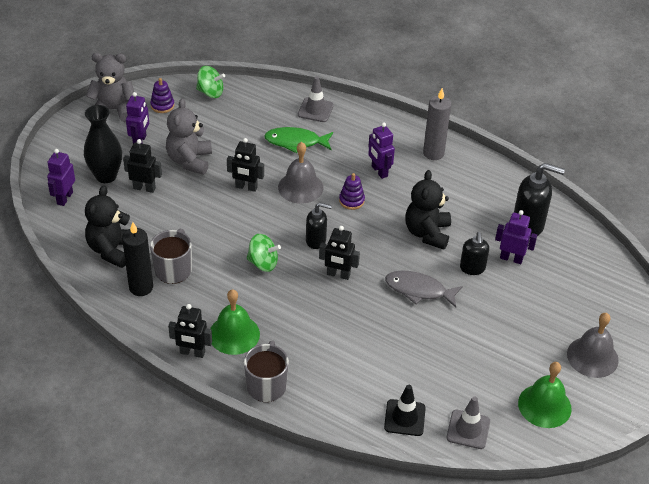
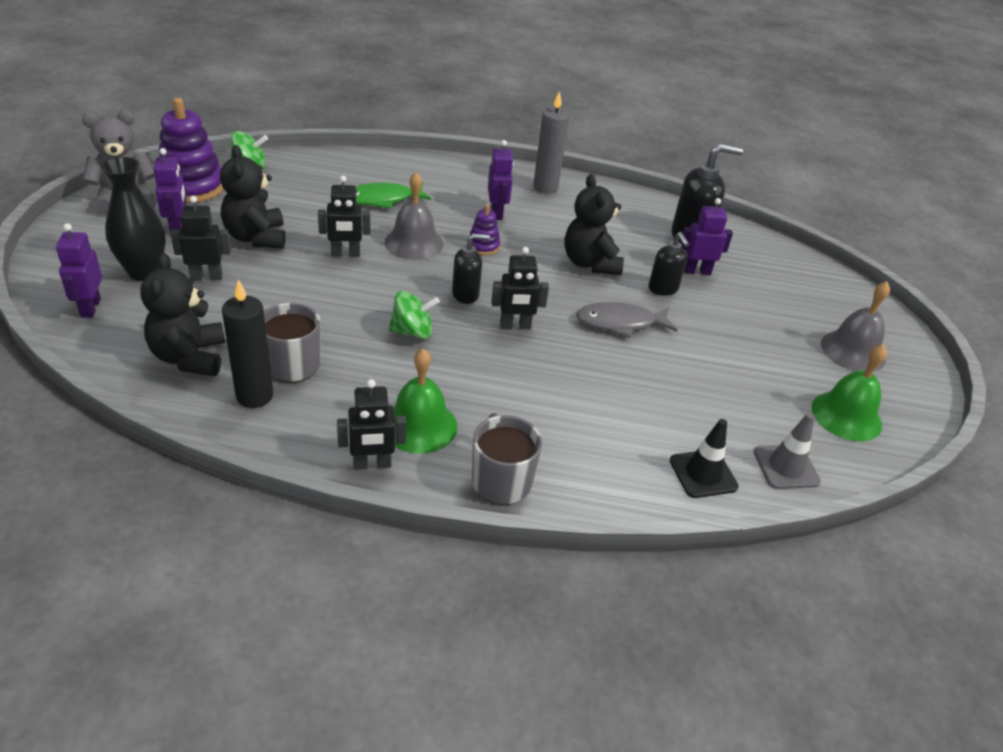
camera: 25 degrees left, 5 degrees down
purple stacking toy [150,78,175,113] -> purple stacking toy [159,98,224,203], size x2.02
grey teddy bear [166,99,212,175] -> black teddy bear [220,145,286,249]
grey traffic cone [298,76,334,122] -> none
purple robot [368,122,395,179] -> purple robot turned 135 degrees counterclockwise [488,140,514,220]

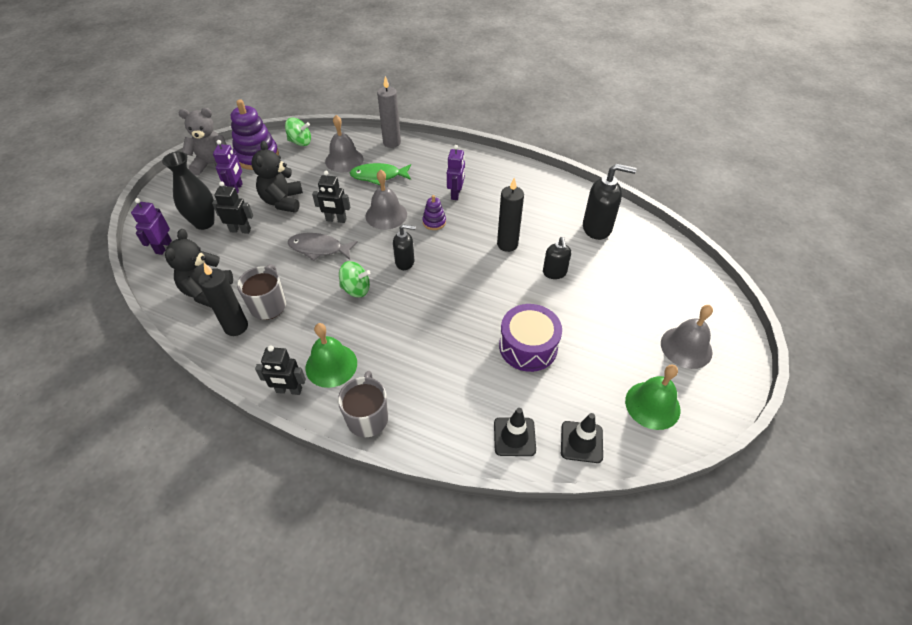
camera: 20 degrees right, 10 degrees up
black robot [491,247,549,329] -> none
grey candle [533,91,570,194] -> grey candle moved to [377,76,401,148]
black teddy bear [564,174,624,275] -> black candle [497,178,524,252]
grey fish [576,302,677,338] -> grey fish moved to [288,233,358,261]
purple robot [680,198,733,275] -> none
grey traffic cone [754,413,821,489] -> black traffic cone [561,413,603,463]
none -> grey bell [325,115,364,172]
none -> purple drum [499,304,562,372]

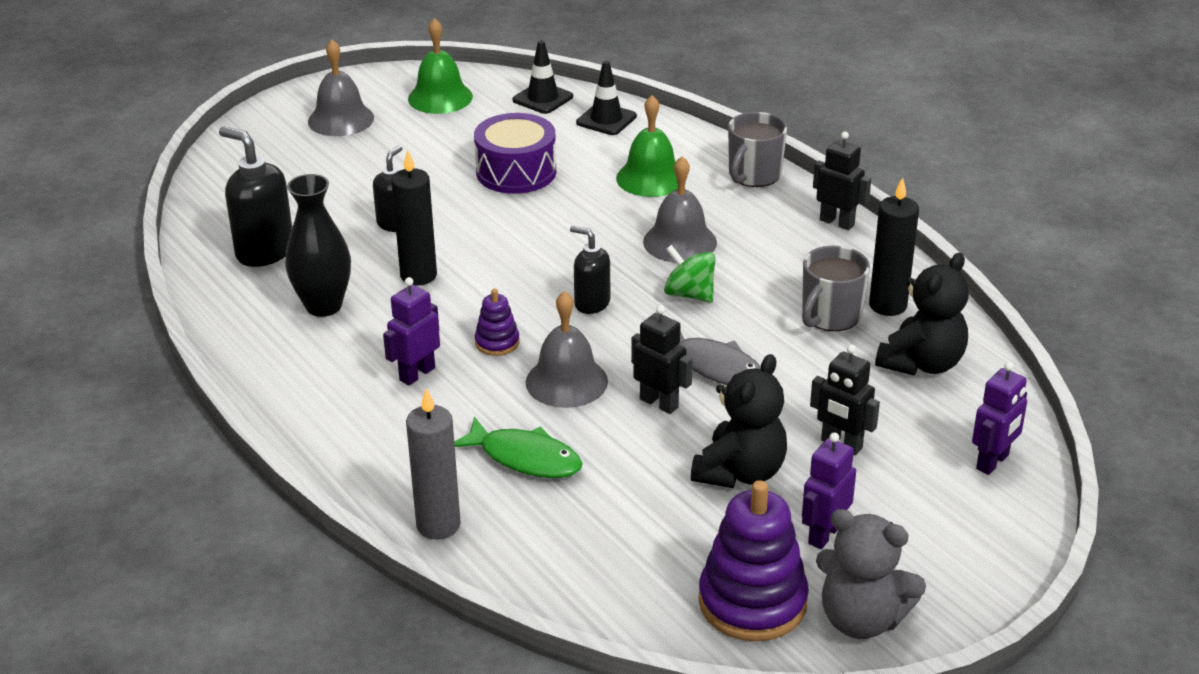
camera: 150 degrees left, 15 degrees down
black vase [162,152,215,230] -> black vase moved to [285,174,351,317]
green spinning top [285,118,311,146] -> none
green bell [305,323,357,388] -> green bell moved to [616,95,678,197]
grey bell [325,115,364,172] -> grey bell moved to [643,156,717,263]

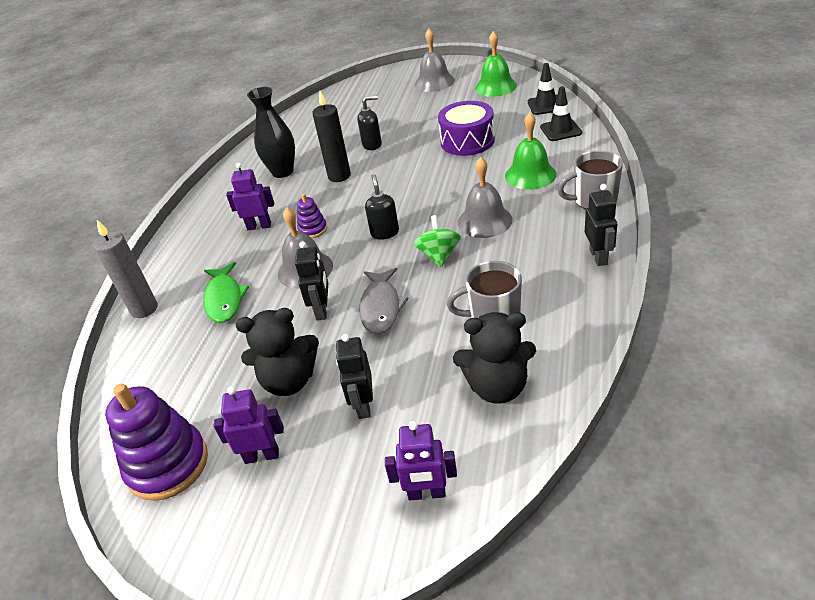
camera: 55 degrees right, 5 degrees up
black soap dispenser [219,126,292,267] -> none
grey teddy bear [816,509,926,639] -> none
black candle [869,177,919,316] -> none

